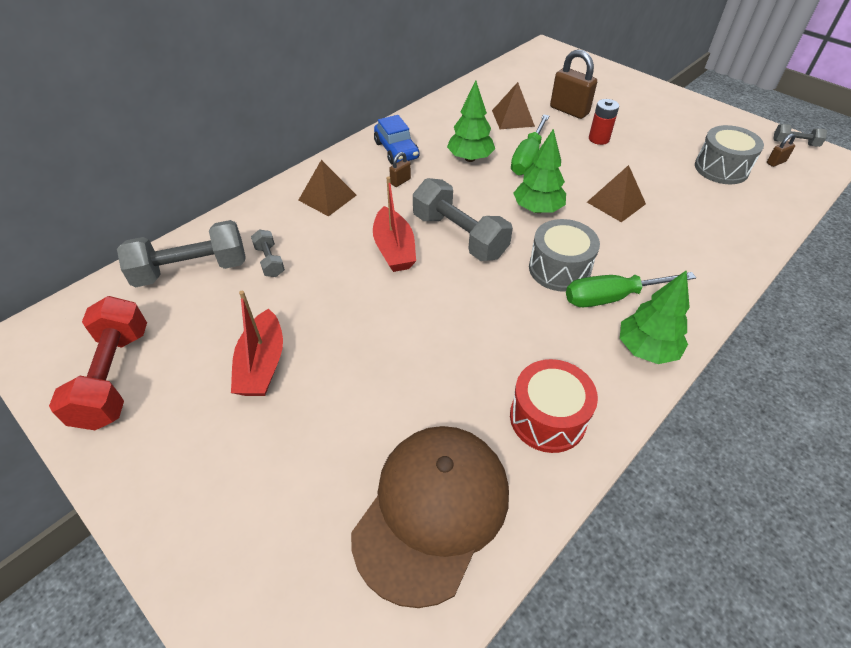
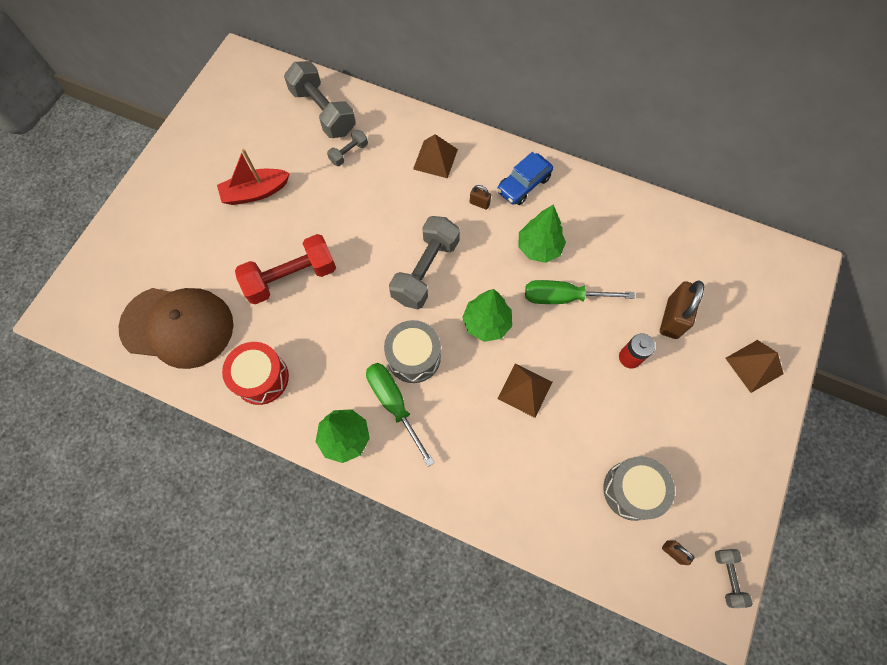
camera: 70 degrees right, 20 degrees up
red dumbbell [49,296,147,430] -> red dumbbell moved to [235,234,336,304]
red boat [373,176,416,272] -> none
brown pyramid [492,82,535,129] -> brown pyramid moved to [725,340,784,393]

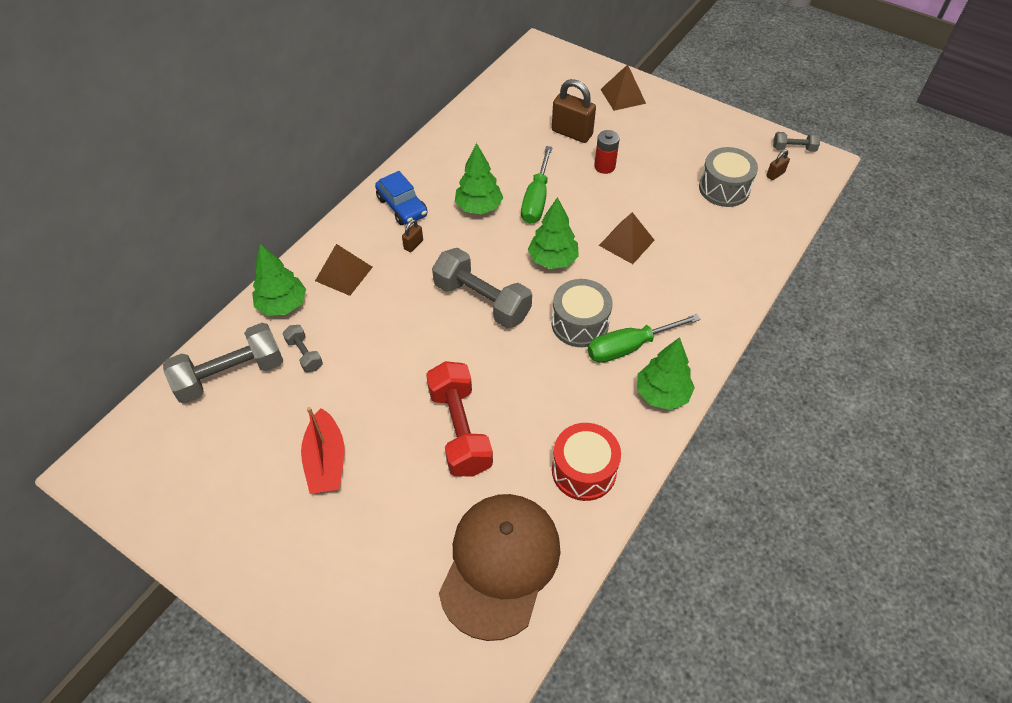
camera: 80 degrees left, 15 degrees down
none -> green tree [252,244,306,316]

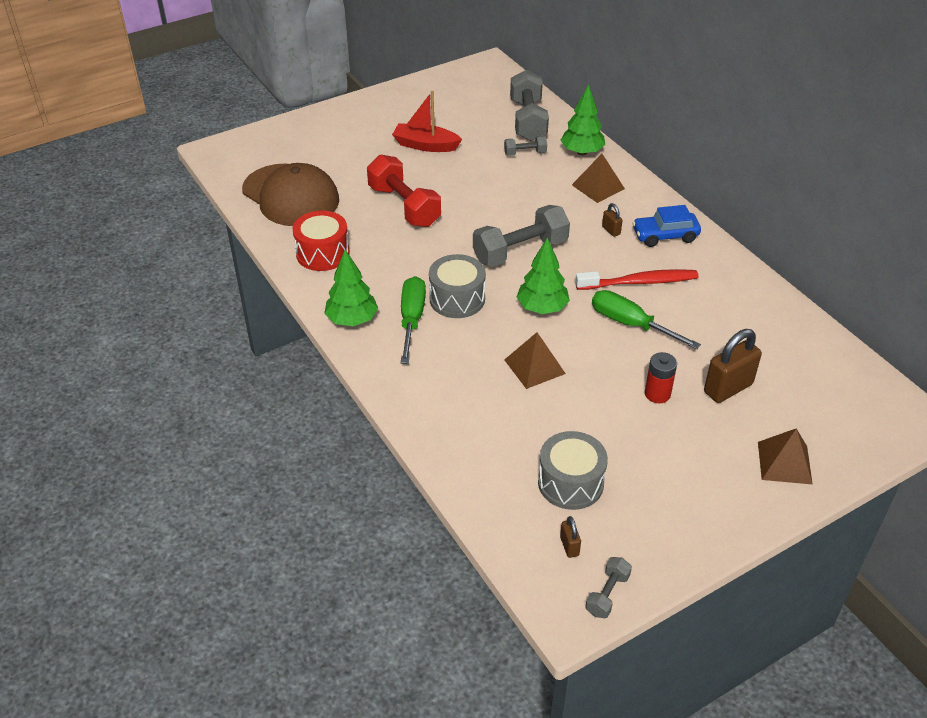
camera: 115 degrees right, 10 degrees down
red dumbbell [426,361,493,476] -> red dumbbell turned 45 degrees clockwise [367,155,441,227]
green tree [455,143,503,214] -> red toothbrush [575,269,699,290]

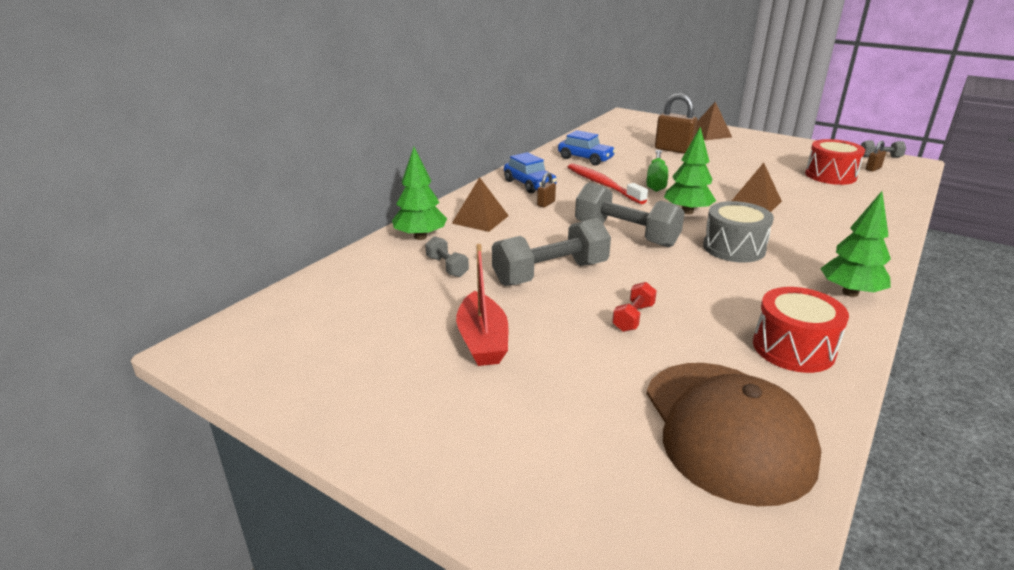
camera: 115 degrees left, 15 degrees down
brown cap [242,163,339,226] -> brown cap turned 150 degrees clockwise [646,363,821,506]
red dumbbell [367,155,441,227] -> red dumbbell [612,282,657,332], size x0.49
green screwdriver [401,276,426,364] -> none
grey dumbbell [510,70,549,141] -> grey dumbbell moved to [492,218,611,286]
grey drum [538,431,608,510] -> red drum [805,139,865,185]
red battery [645,352,677,403] -> none
none -> blue car [558,130,616,165]

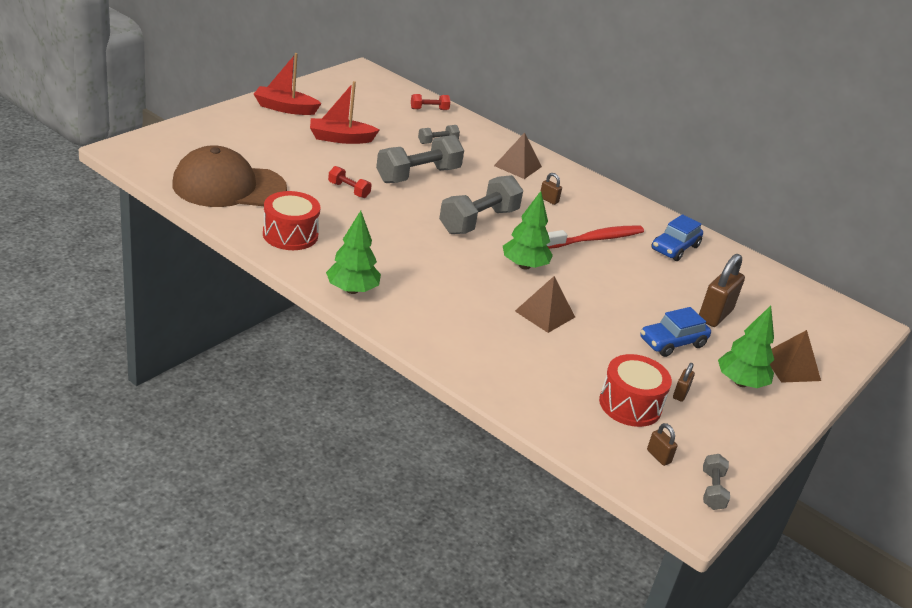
camera: 90 degrees right, 5 degrees up
green tree [392,147,447,240] -> green tree moved to [718,306,774,388]
grey dumbbell [492,218,611,286] -> grey dumbbell turned 75 degrees clockwise [376,135,464,183]
blue car [504,152,557,193] -> blue car moved to [640,307,711,357]
green screwdriver [647,150,668,192] -> none
grey drum [703,201,774,263] -> none
none -> red boat [254,53,322,115]
none -> red dumbbell [411,94,450,110]
none -> brown padlock [673,363,695,402]

